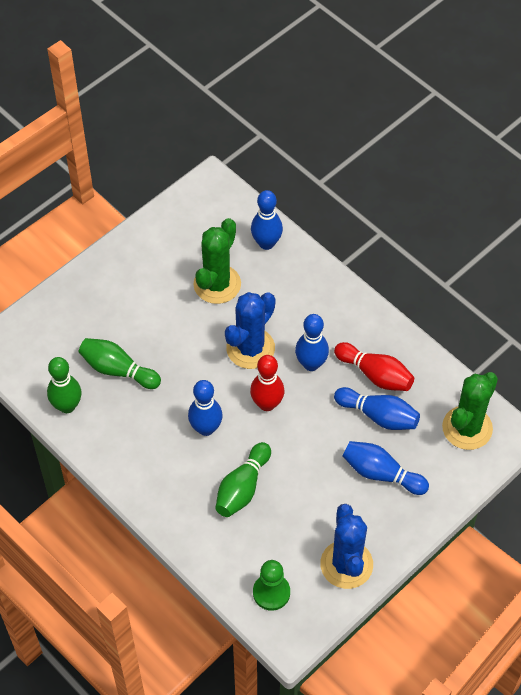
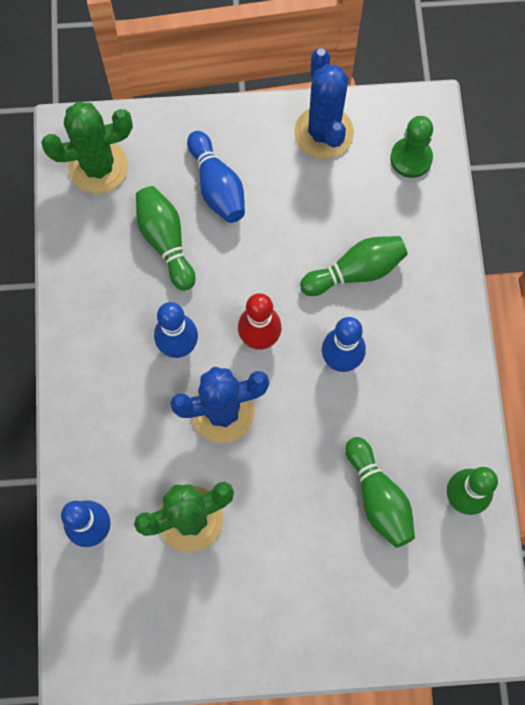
camera: 140 degrees left, 15 degrees up
blue cactus [320,504,373,589] -> blue cactus turned 45 degrees counterclockwise [294,48,354,159]
red bowling pin [334,342,414,391] -> none
blue bowling pin [334,387,420,430] -> green bowling pin [136,186,195,291]

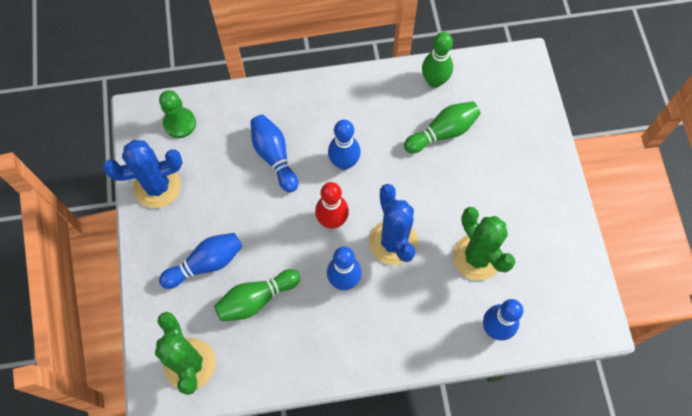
camera: 95 degrees left, 5 degrees down
green bowling pin [300,236,408,296] -> blue bowling pin [250,115,298,193]

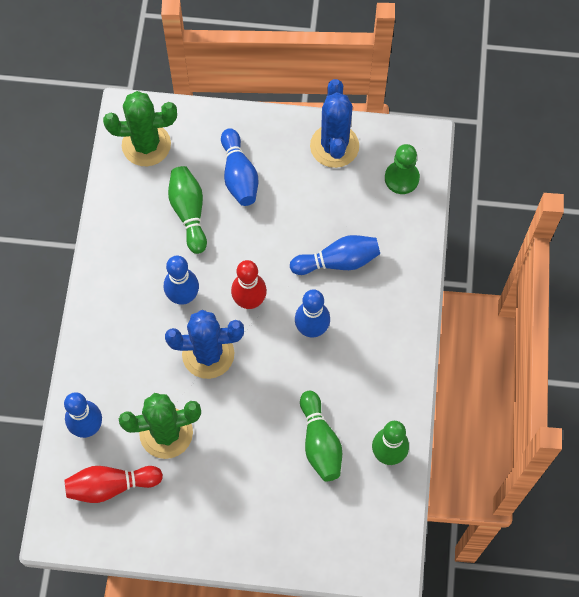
camera: 105 degrees right, 0 degrees up
none -> red bowling pin [64,466,163,503]

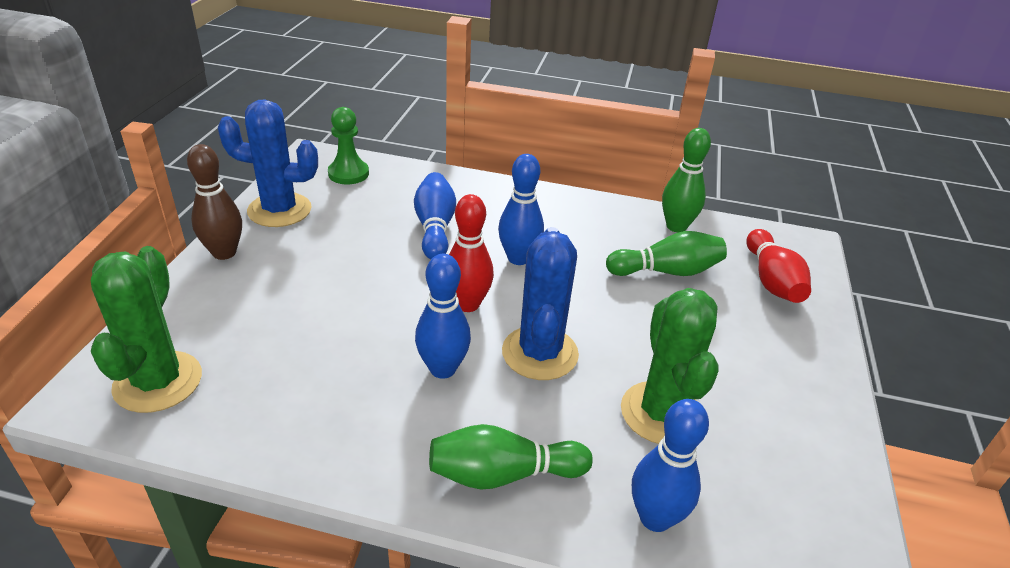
camera: 85 degrees left, 30 degrees down
red bowling pin [64,466,163,503] -> red bowling pin moved to [746,229,811,303]
green bowling pin [168,166,207,254] -> green bowling pin moved to [429,424,593,489]
blue bowling pin [221,128,258,206] -> none
none -> brown bowling pin [187,144,242,260]

